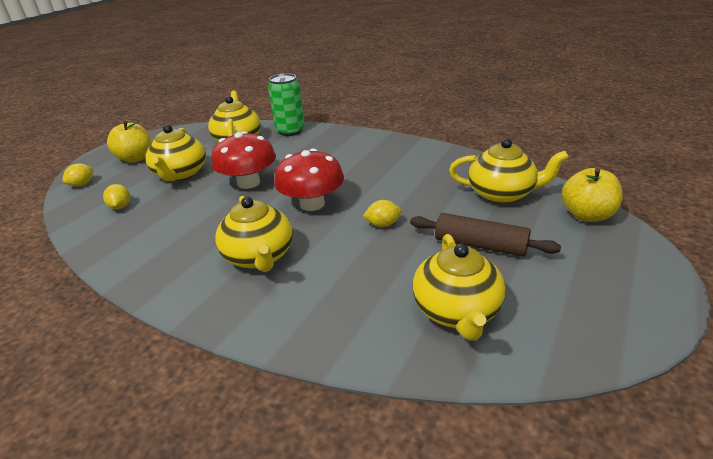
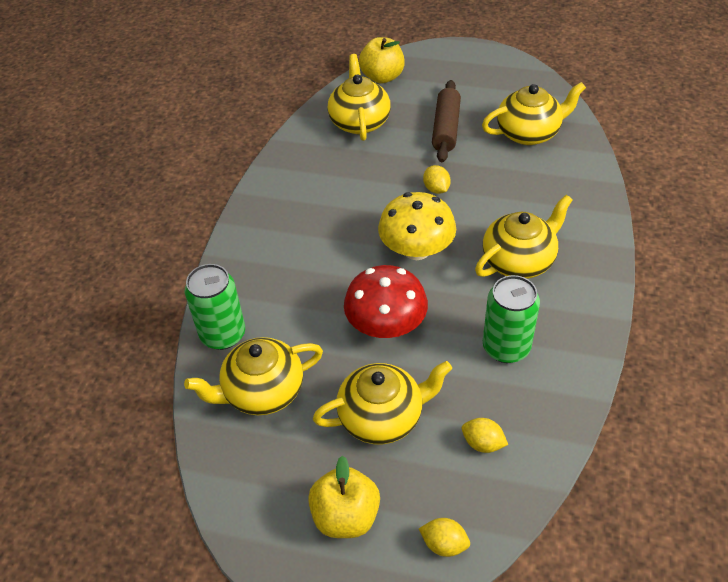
camera: 105 degrees left, 15 degrees up
yellow lemon [103,184,130,210] -> yellow lemon turned 60 degrees clockwise [462,418,508,453]
red mushroom [274,148,344,211] -> yellow mushroom [378,192,456,260]
none -> green can [483,275,540,363]

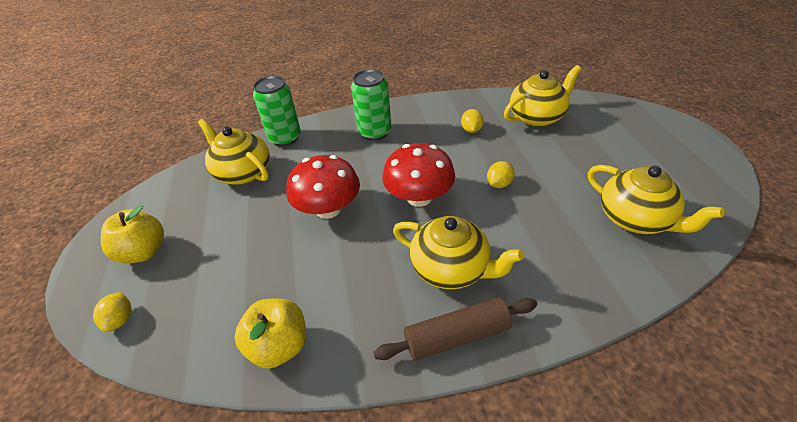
camera: 65 degrees right, 5 degrees down
yellow teapot [313,361,452,444] -> none
yellow apple [359,37,405,83] -> yellow apple moved to [234,299,306,369]
yellow mushroom [378,192,456,260] -> red mushroom [382,143,455,207]
brown rolling pin [432,80,461,162] -> brown rolling pin moved to [373,297,537,361]
yellow lemon [462,418,508,453] -> yellow lemon moved to [461,109,484,133]
green can [483,275,540,363] -> green can moved to [351,69,392,141]

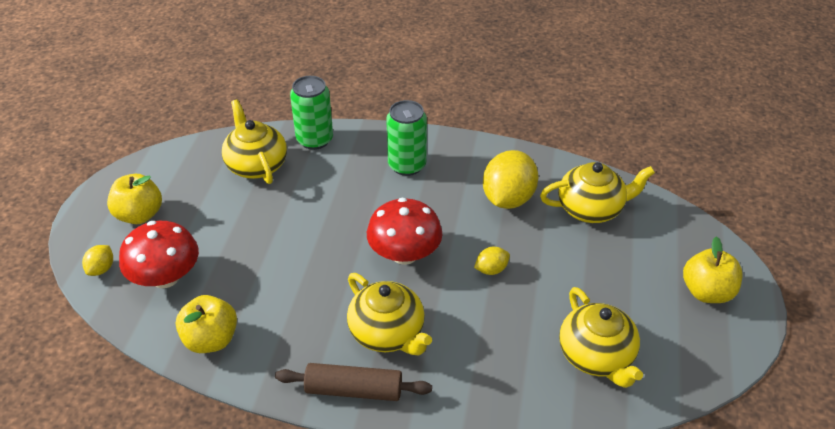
camera: 20 degrees right, 0 degrees up
red mushroom [287,155,360,219] -> red mushroom moved to [119,221,199,288]
yellow lemon [461,109,484,133] -> yellow lemon [483,150,538,209], size x2.09
none -> yellow apple [683,236,743,303]

